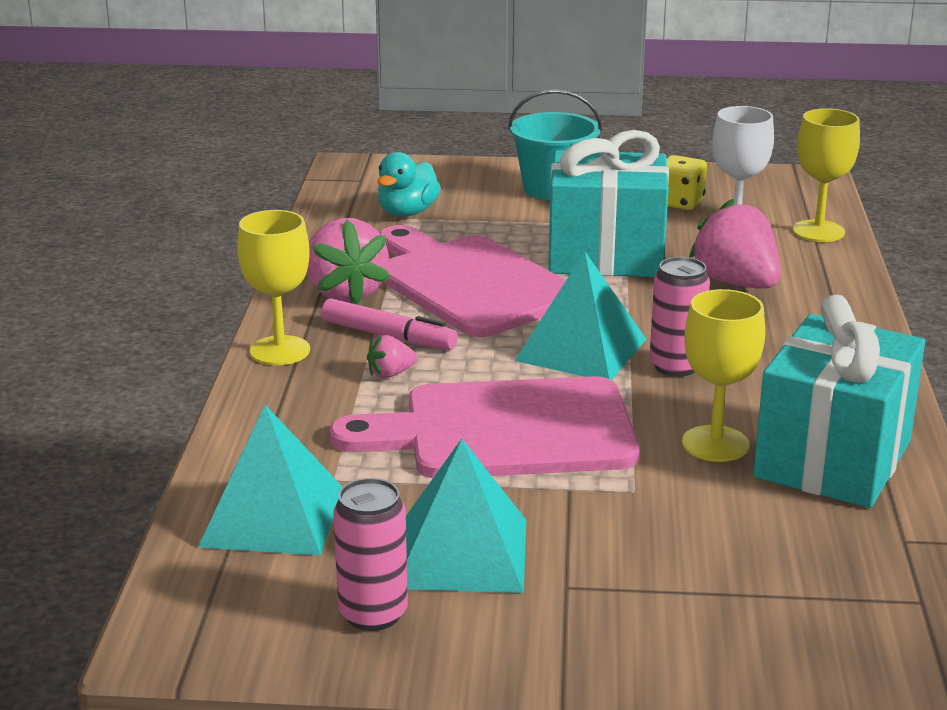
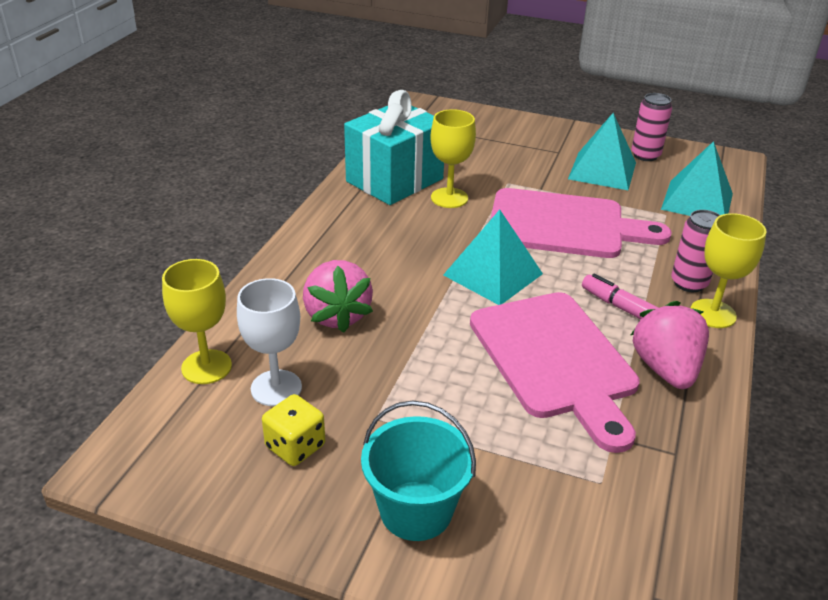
camera: 165 degrees left, 10 degrees up
pink strawberry [367,335,417,378] -> none
turquoise duck [377,152,441,217] -> none
turquoise gift [548,130,669,277] -> none
pink can [650,257,710,377] -> pink can moved to [671,210,720,292]

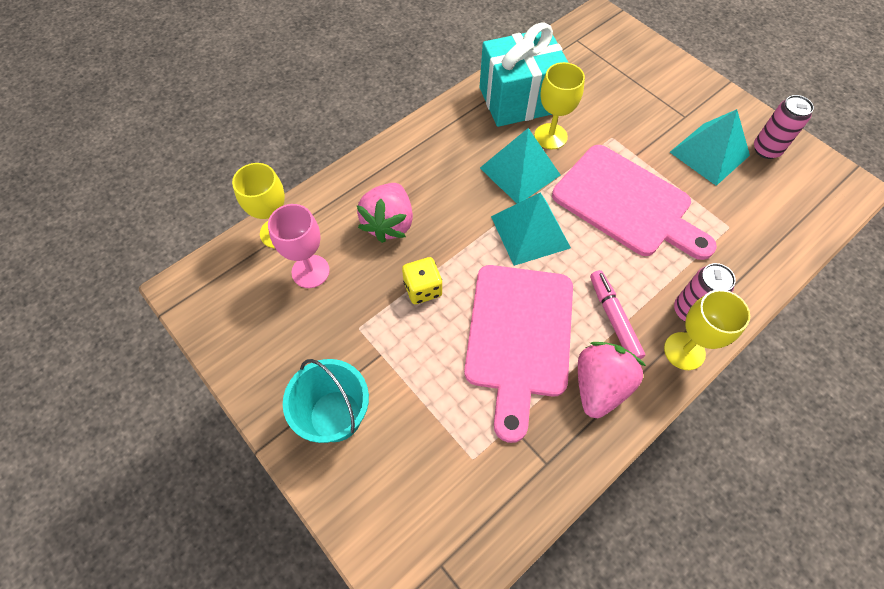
camera: 30 degrees right, 25 degrees up
white goblet [237,278,302,406] -> pink goblet [268,204,330,288]
yellow dice [262,394,325,466] -> yellow dice moved to [402,257,442,304]
turquoise pyramid [661,141,733,216] -> turquoise pyramid moved to [480,128,561,203]

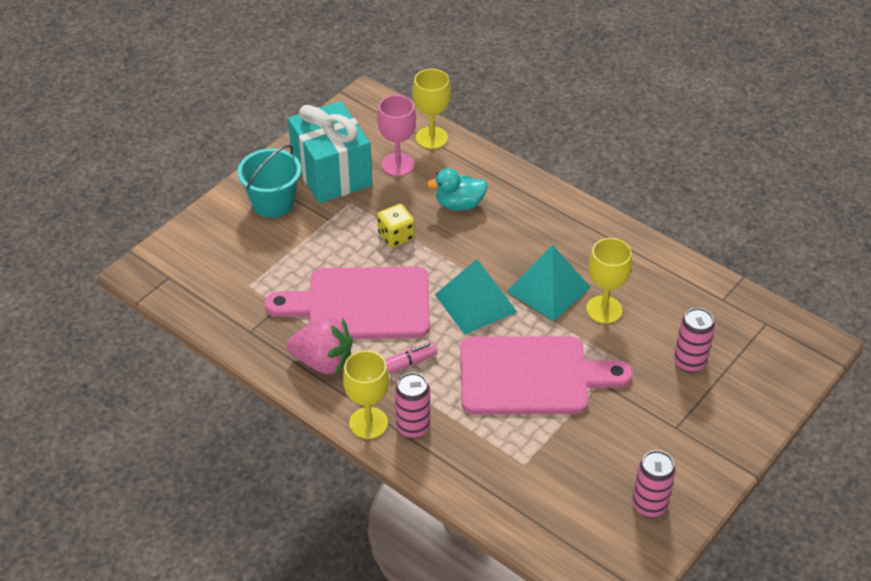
camera: 80 degrees right, 15 degrees down
pink strawberry [357,183,413,243] -> turquoise duck [427,168,488,211]
turquoise gift [480,22,569,127] -> turquoise gift moved to [288,101,372,203]
pink cutting board [552,145,717,260] -> pink cutting board turned 120 degrees counterclockwise [460,336,633,414]
turquoise pyramid [670,109,750,186] -> none
none -> pink can [674,308,715,373]

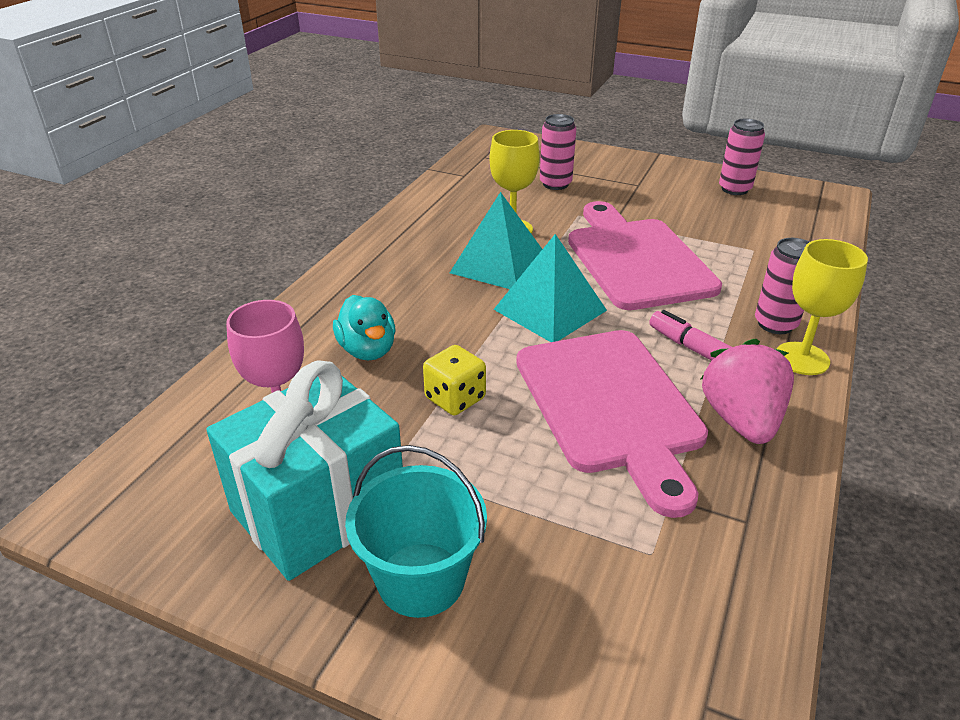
camera: 105 degrees left, 10 degrees down
yellow goblet [413,69,451,149] -> none

